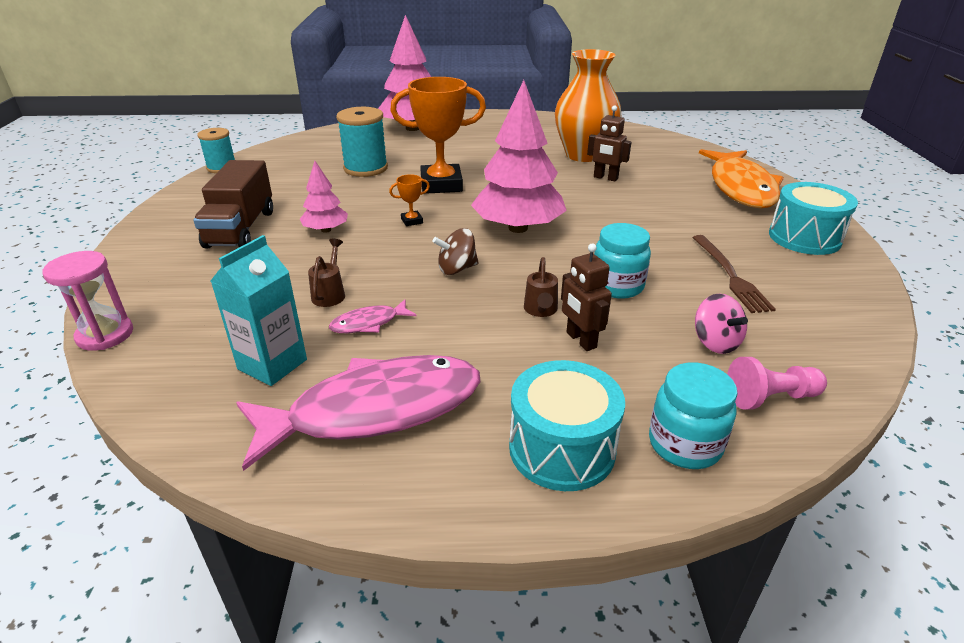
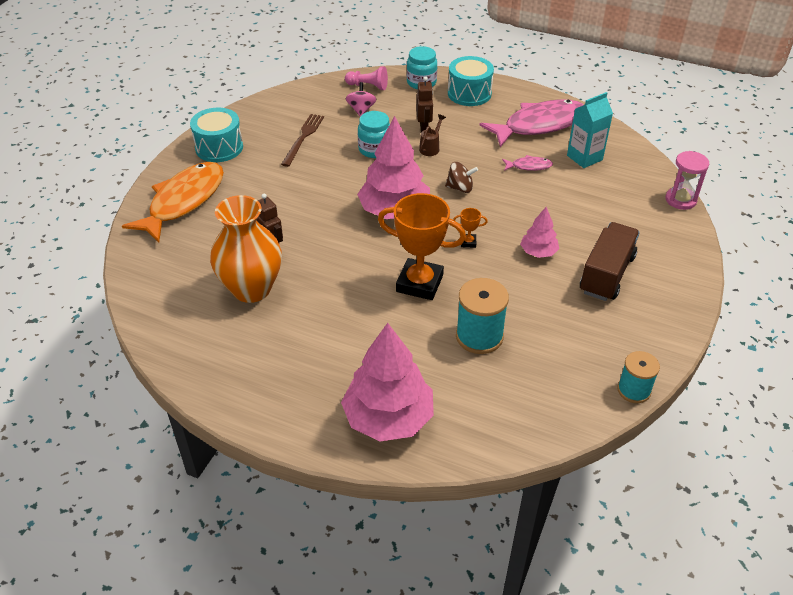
camera: 155 degrees left, 10 degrees up
pink fish [236,355,480,471] -> pink fish turned 150 degrees clockwise [479,99,583,147]
brown watering can [308,239,345,307] -> none

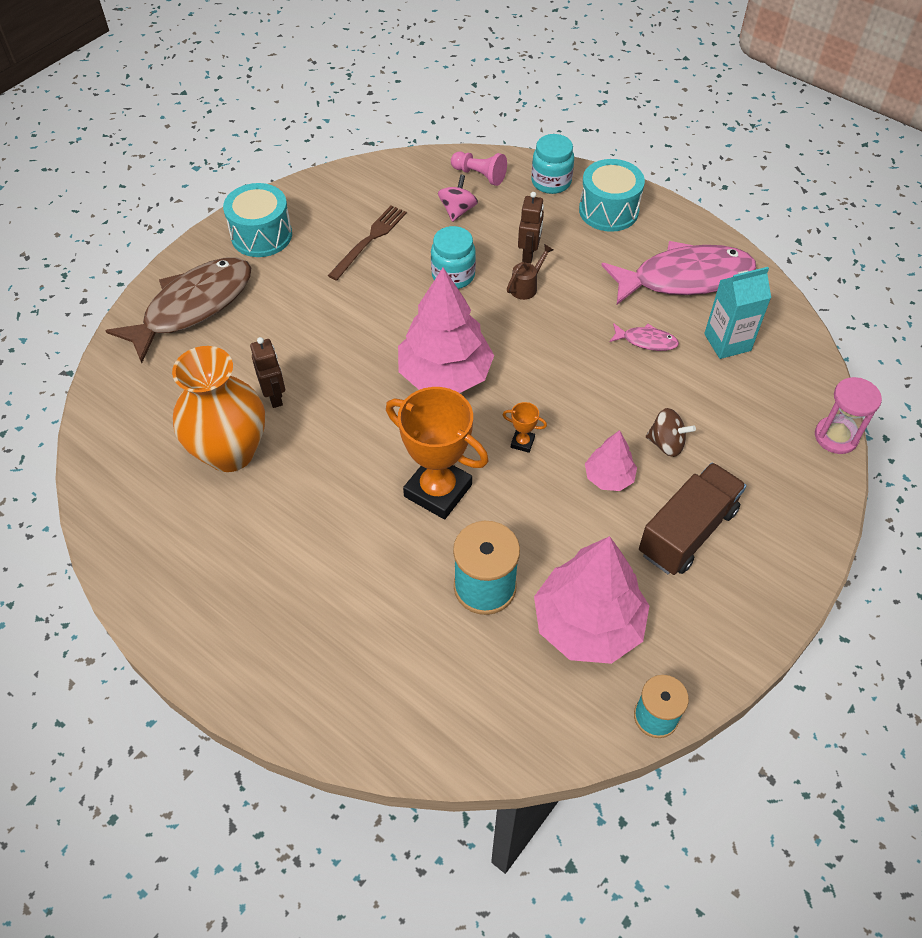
camera: 15 degrees right, 10 degrees up
orange fish [122,162,224,243] -> brown fish [106,257,251,363]
pink tree [341,323,434,442] -> pink tree moved to [534,536,649,664]
brown spinning top [445,162,478,193] -> brown spinning top moved to [646,408,696,457]

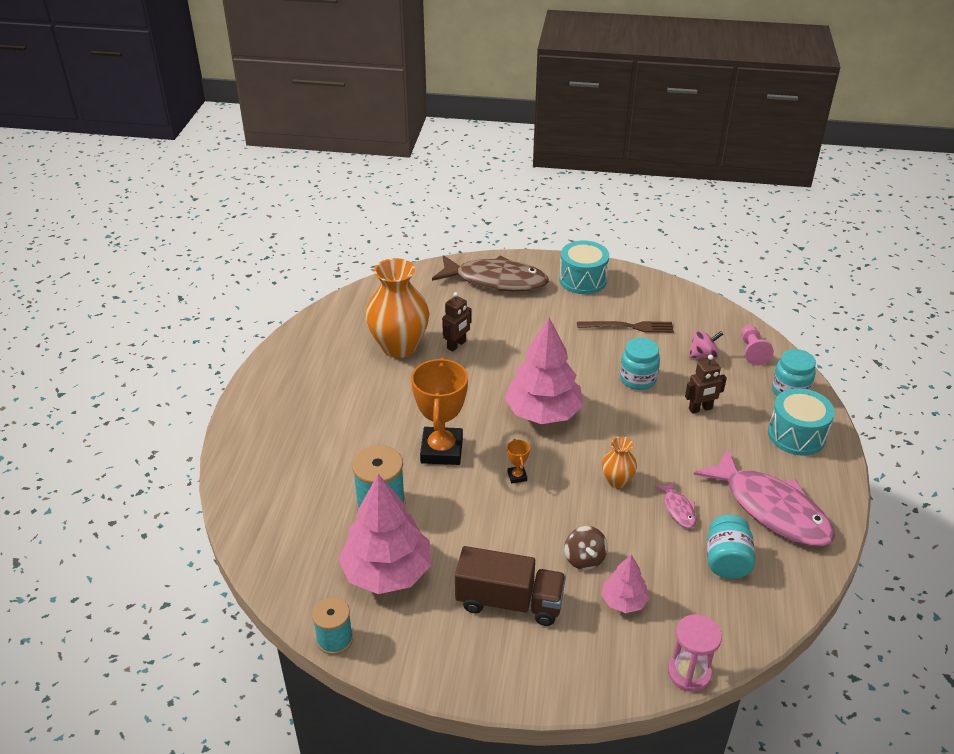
camera: 60 degrees right, 15 degrees down
brown watering can [507,244,553,300] -> none
pink tree [585,430,637,491] -> pink tree moved to [601,554,650,613]
turquoise carton [704,267,771,359] -> turquoise jar [707,515,755,579]
none -> orange vase [602,436,637,488]

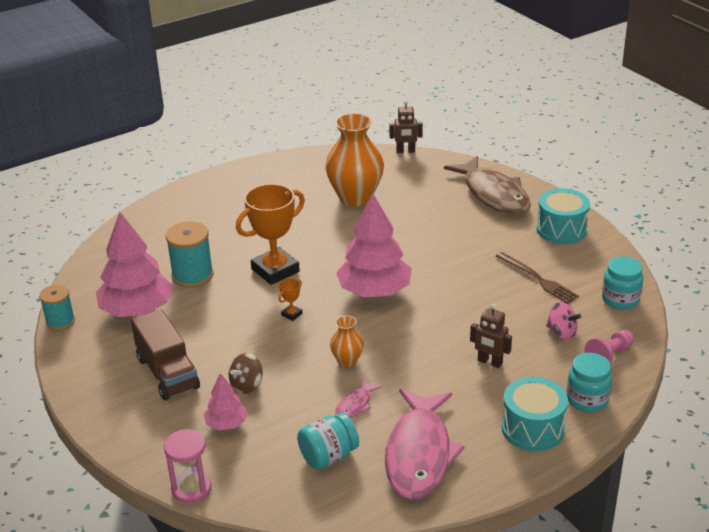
camera: 50 degrees right, 5 degrees down
brown robot [442,292,472,351] -> brown robot moved to [389,101,423,153]
turquoise jar [620,338,660,390] -> turquoise jar moved to [602,256,643,310]

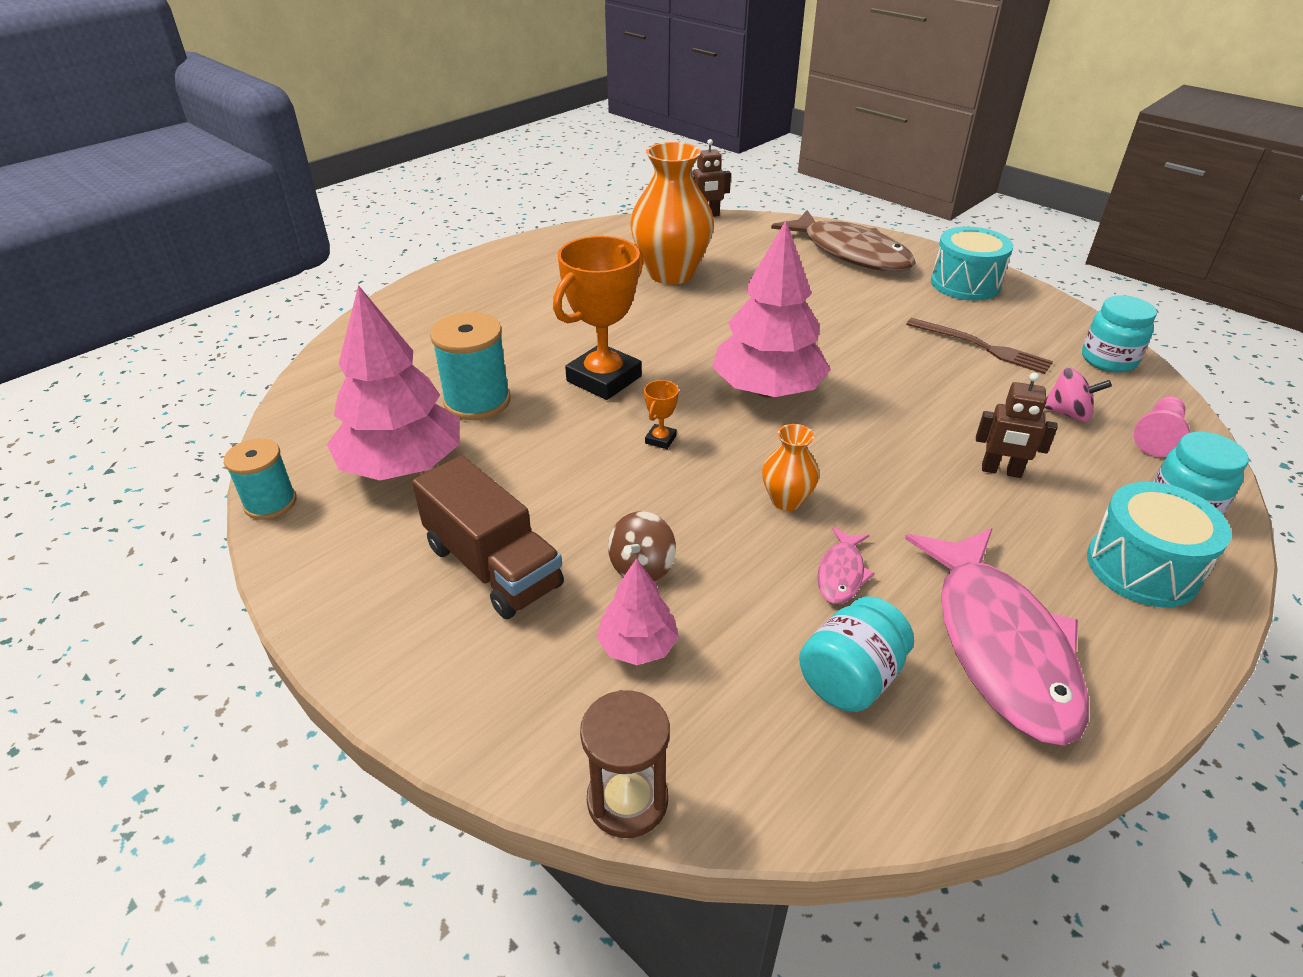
camera: 15 degrees left, 5 degrees up
pink hourglass [164,429,212,503] -> brown hourglass [580,690,670,838]

